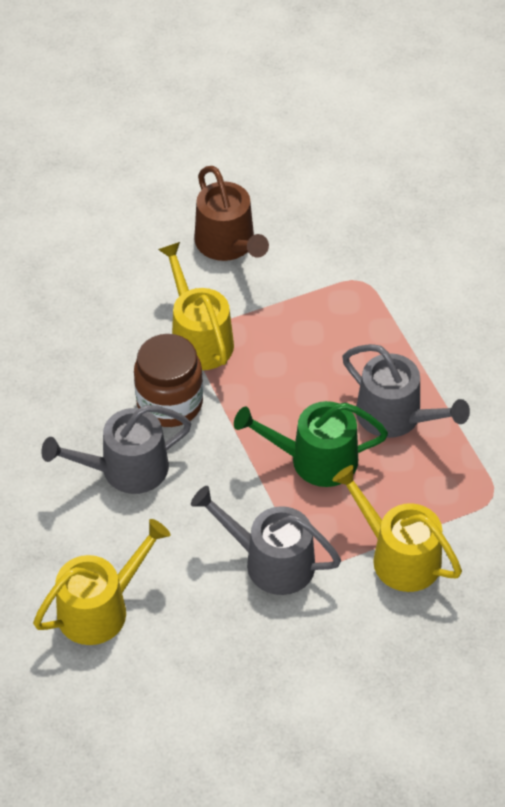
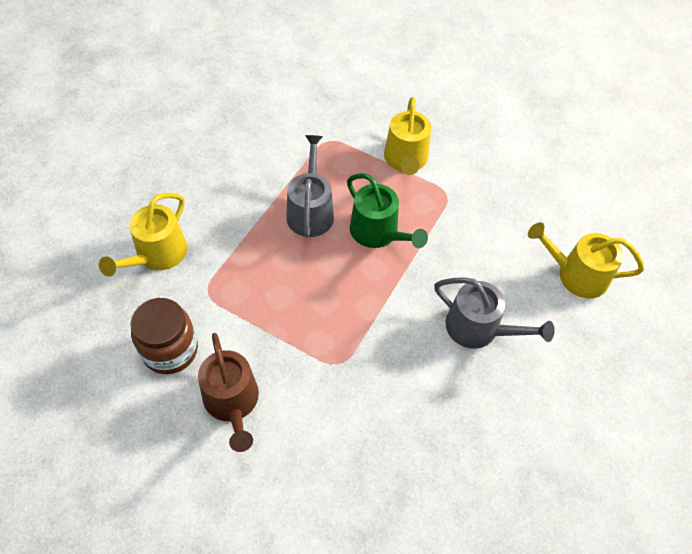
camera: 130 degrees left, 5 degrees up
brown jar [134,334,203,427] -> brown jar moved to [130,298,198,374]
yellow watering can [158,242,234,370] -> yellow watering can moved to [99,193,187,277]
grey watering can [191,486,341,595] -> none
brown watering can [194,166,269,261] -> brown watering can turned 135 degrees clockwise [198,333,259,452]

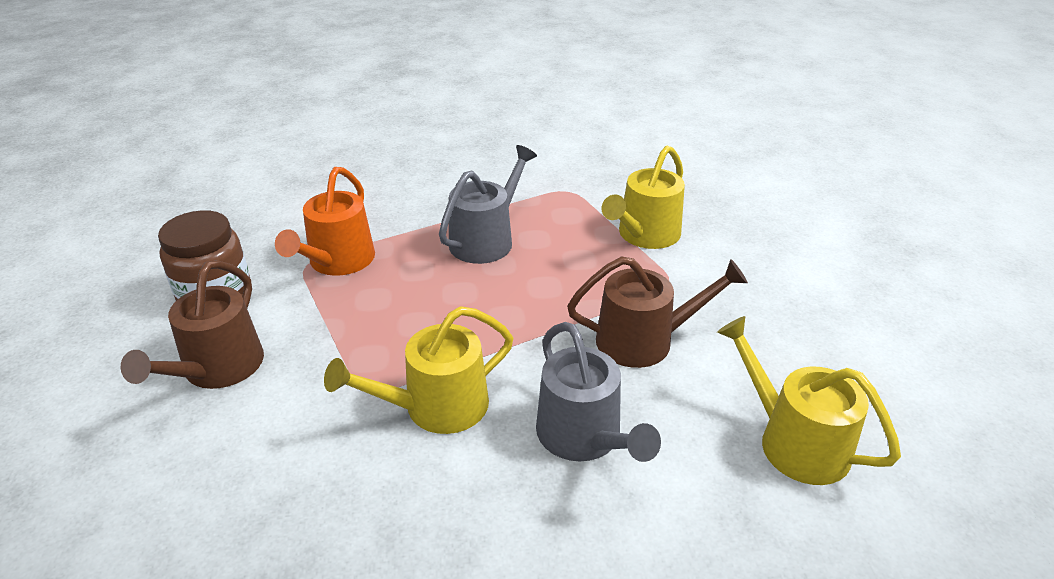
camera: 35 degrees right, 20 degrees down
yellow watering can [99,193,187,277] -> yellow watering can moved to [324,306,514,434]
green watering can [347,173,428,248] -> none
none -> orange watering can [275,167,375,276]
none -> brown watering can [567,256,748,368]

